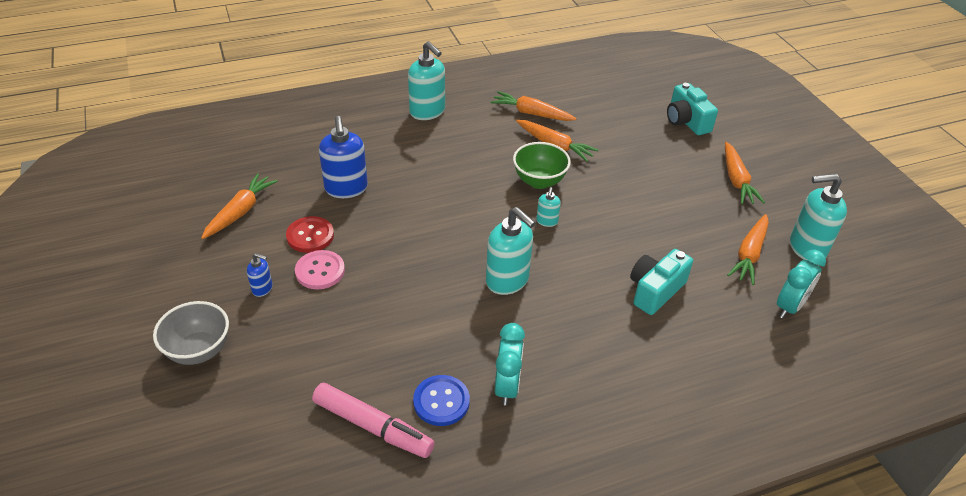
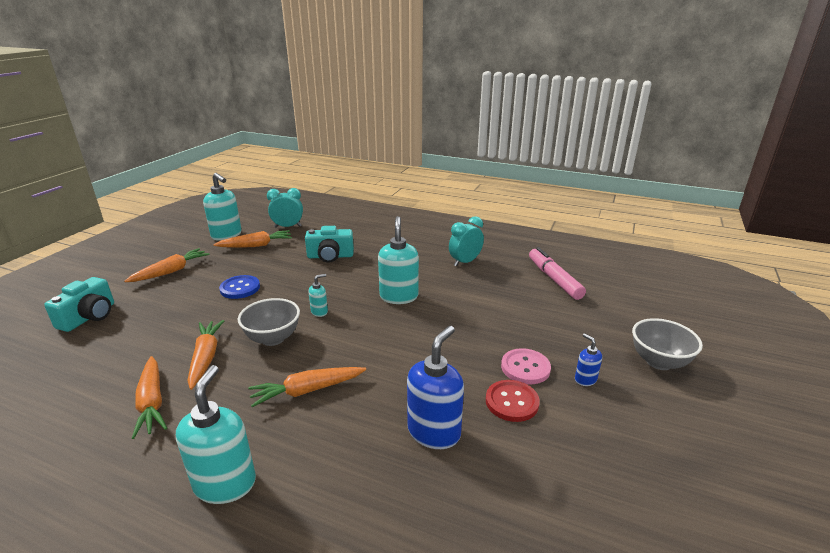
camera: 135 degrees left, 15 degrees down
orange carrot [201,173,277,239] -> orange carrot moved to [248,367,366,407]
blue button [413,375,470,426] -> blue button moved to [219,275,260,299]
green bowl [513,142,571,189] -> grey bowl [238,298,300,346]

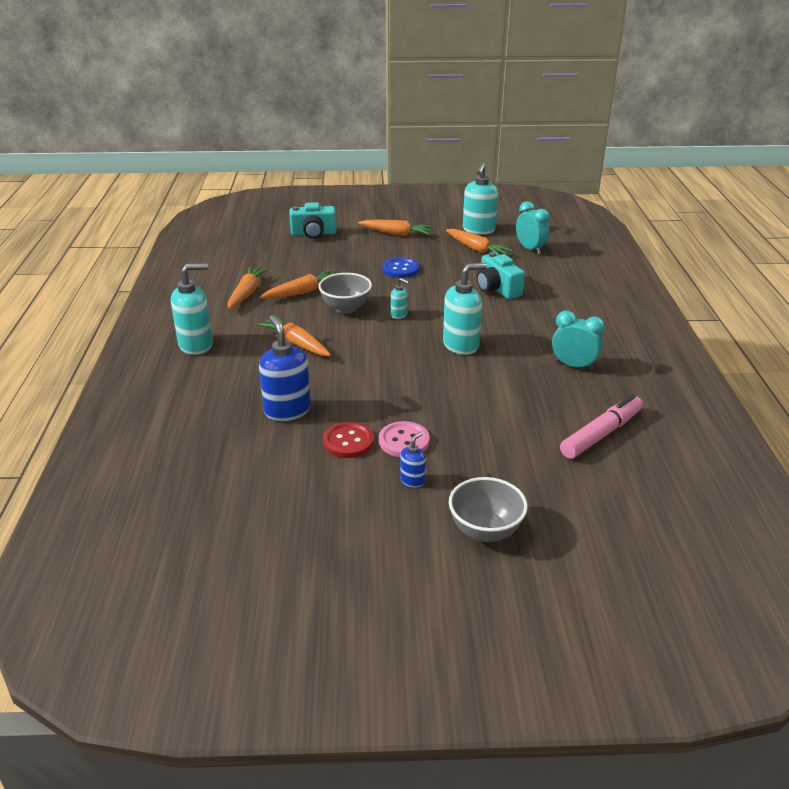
camera: 65 degrees right, 5 degrees up
orange carrot [132,356,167,439] -> orange carrot turned 150 degrees clockwise [228,267,269,309]
blue soap dispenser [407,326,464,449] -> blue soap dispenser turned 120 degrees counterclockwise [259,315,311,421]

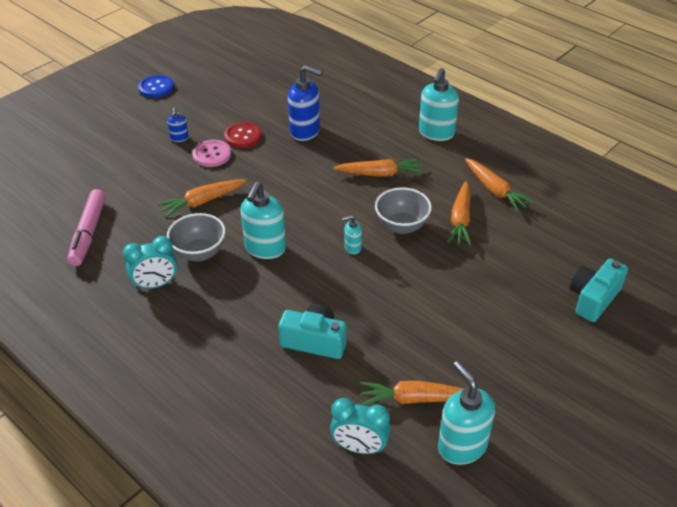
camera: 135 degrees right, 10 degrees up
orange carrot [358,220,434,236] -> orange carrot moved to [157,179,246,218]
blue button [382,258,419,278] -> blue button moved to [138,75,174,98]
grey bowl [449,477,528,542] -> grey bowl moved to [167,213,226,261]

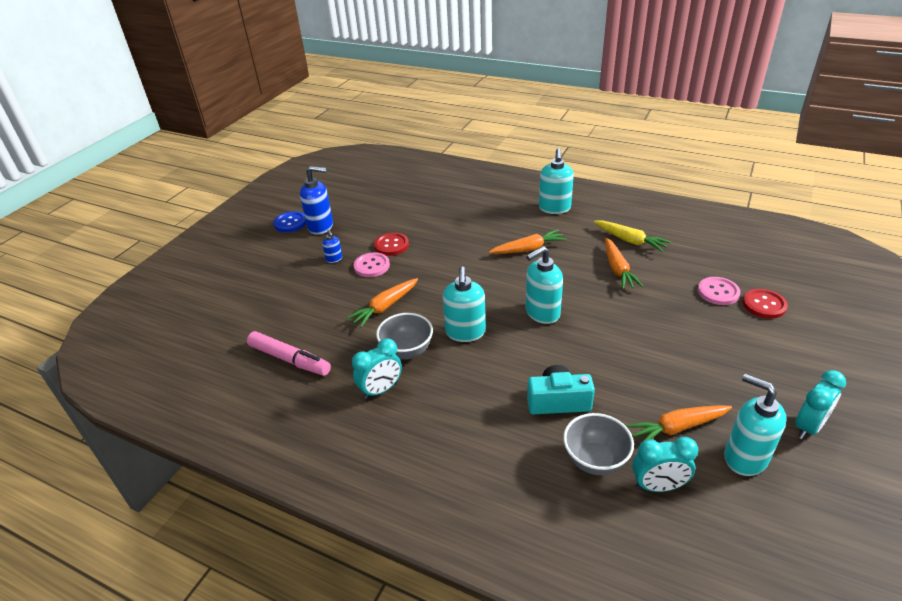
camera: 15 degrees left, 5 degrees down
pink marker [67,189,106,266] -> pink marker turned 45 degrees counterclockwise [247,331,331,376]
blue soap dispenser [288,65,322,141] -> blue soap dispenser moved to [300,166,333,235]
turquoise soap dispenser [342,215,362,254] -> turquoise soap dispenser [526,246,563,324], size x2.02
grey bowl [375,187,432,234] -> grey bowl moved to [563,413,634,475]
orange carrot [465,158,535,212] -> yellow carrot [594,220,671,252]
turquoise camera [570,258,628,322] -> red button [743,289,788,319]
none -> pink button [698,277,740,305]
none -> turquoise clock [795,370,846,439]

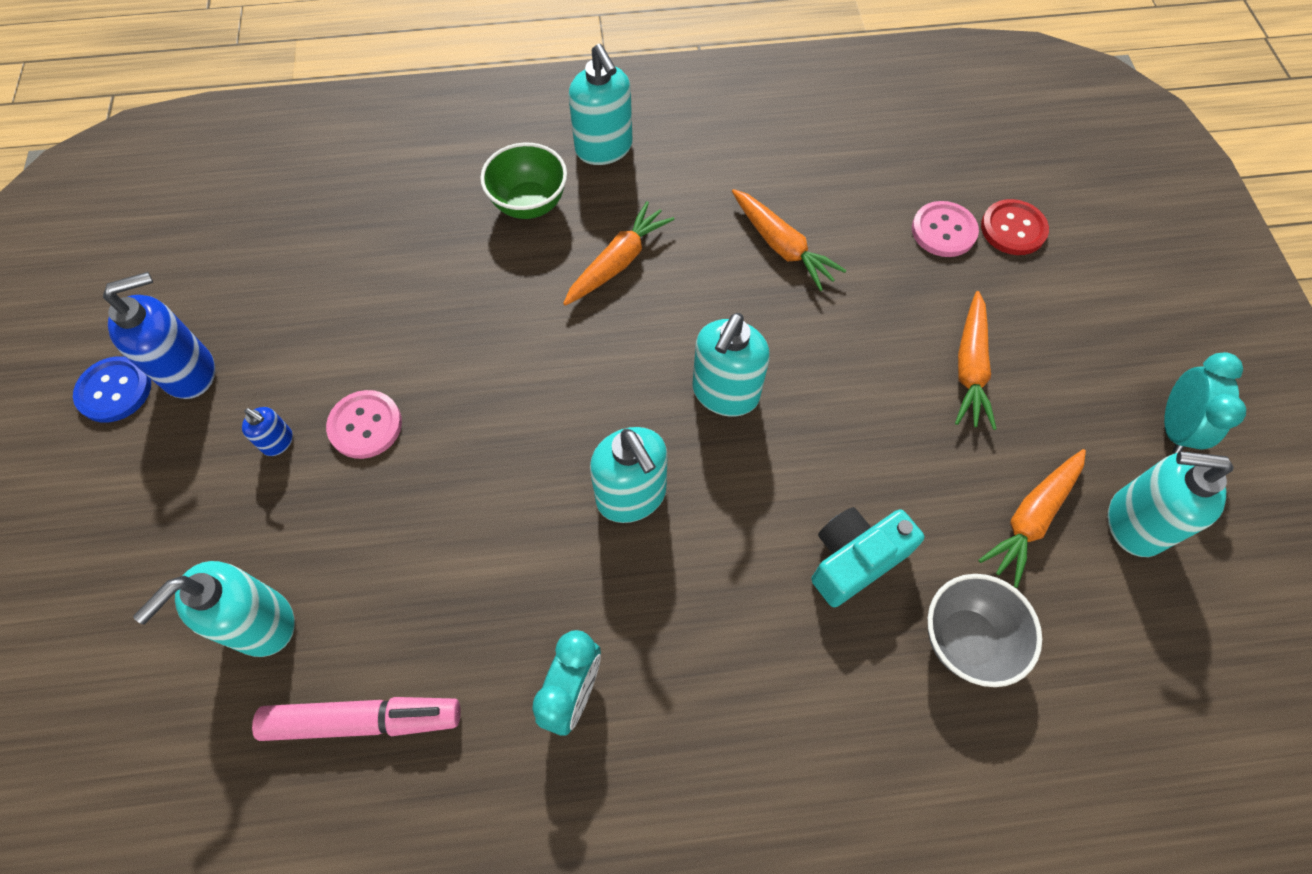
camera: 35 degrees left, 25 degrees up
orange carrot [346,278,418,327] -> orange carrot moved to [955,291,997,430]
red button [374,233,409,256] -> none
grey bowl [376,313,433,360] -> none
yellow carrot [594,220,671,252] -> none
turquoise clock [632,437,699,492] -> none
none -> turquoise soap dispenser [133,561,295,657]
none -> green bowl [480,143,567,219]

